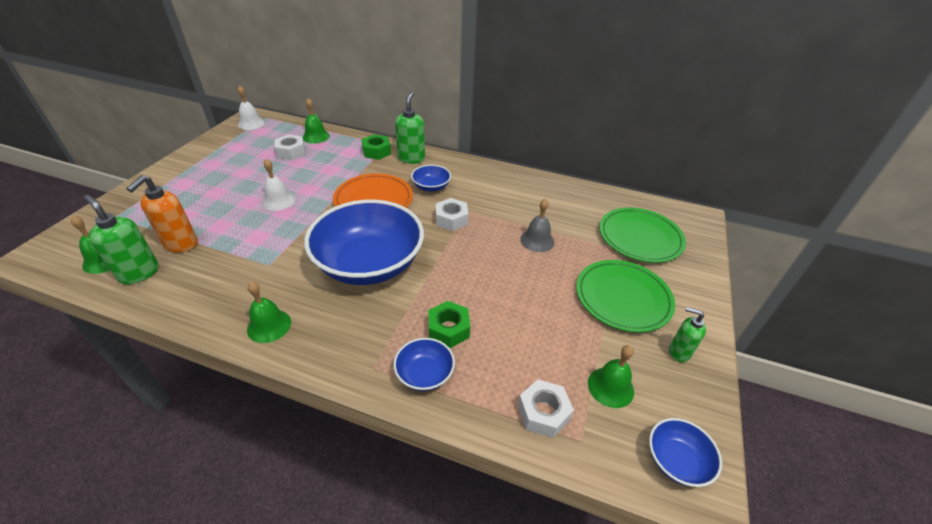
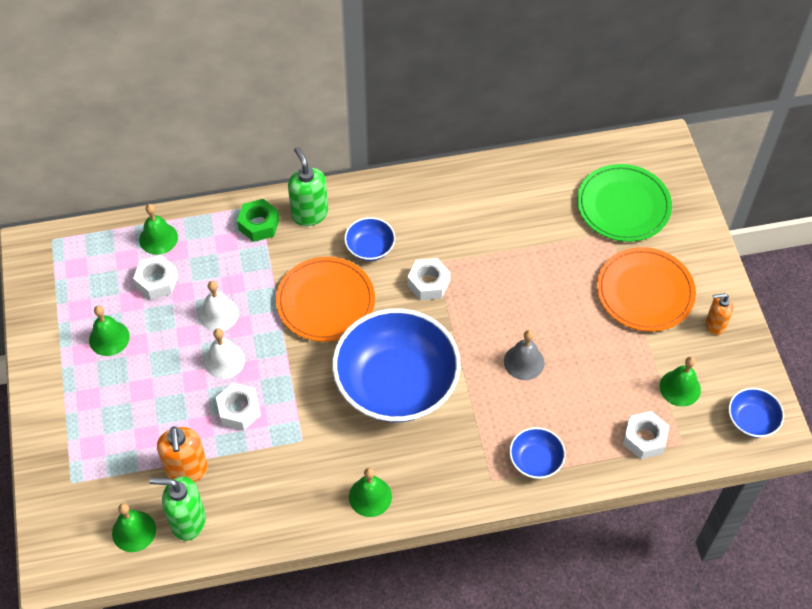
camera: 30 degrees left, 15 degrees up
white bell [238,85,265,130] -> white bell moved to [199,281,239,331]
green nut [428,301,470,348] -> none
grey bell [520,199,554,252] -> grey bell moved to [504,330,545,380]
green plate [576,260,675,332] -> orange plate [597,247,696,332]
green soap dispenser [669,307,706,362] -> orange soap dispenser [706,293,733,335]
none -> green bell [89,306,130,356]
none -> white nut [216,383,261,430]

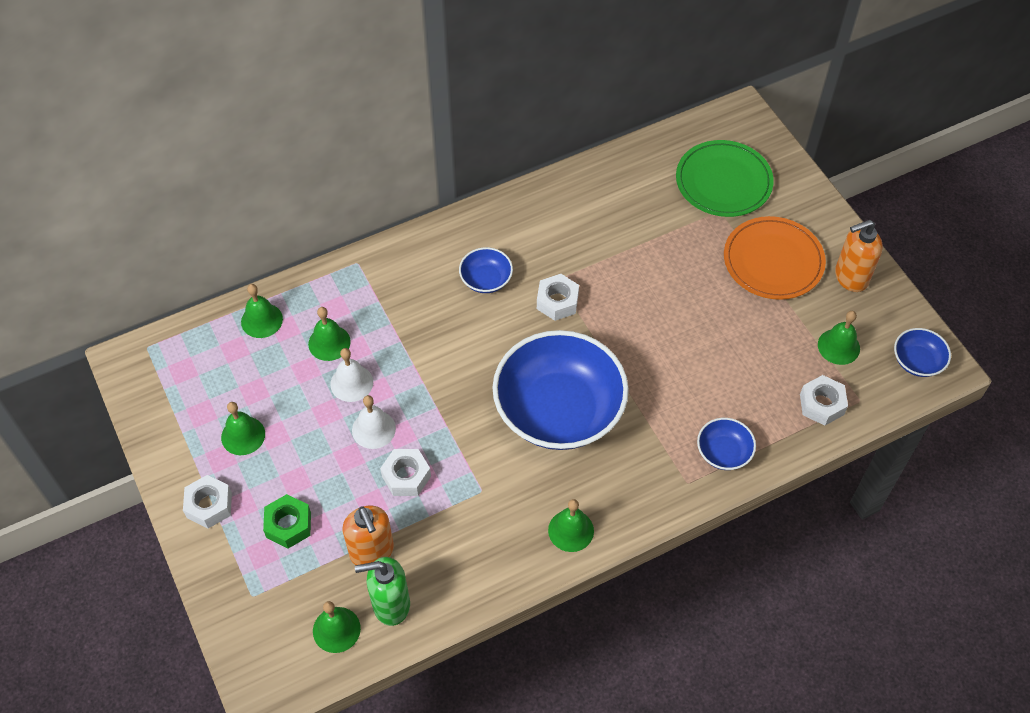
camera: 15 degrees left, 0 degrees up
white nut [133,255,178,300] -> white nut moved to [183,475,232,528]
green nut [237,199,279,242] -> green nut moved to [263,494,311,549]
orange plate [276,257,375,342] -> none
green soap dispenser [288,147,328,226] -> none
grey bell [504,330,545,380] -> none
orange soap dispenser [706,293,733,335] -> orange soap dispenser [835,220,883,292], size x1.57
none -> green bell [308,307,351,361]

